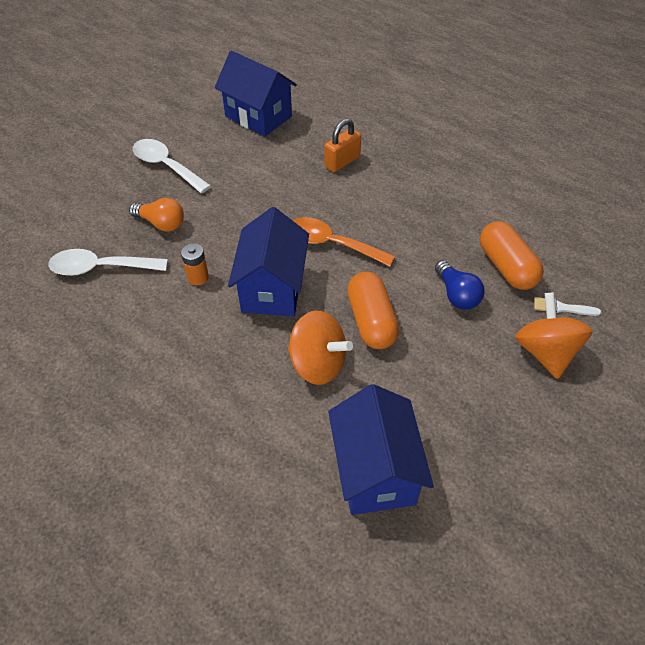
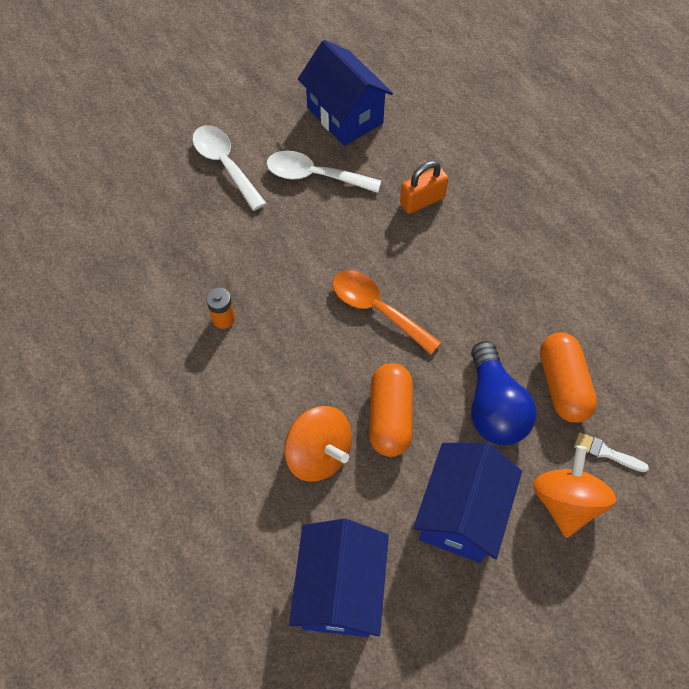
camera: 15 degrees right, 10 degrees up
white spoon [48,249,168,276] -> white spoon moved to [266,151,381,193]
orange light bulb [129,198,184,232] -> none
blue house [228,207,309,317] -> blue house moved to [413,442,522,563]
blue light bulb [435,260,485,310] -> blue light bulb [471,341,536,445], size x1.53

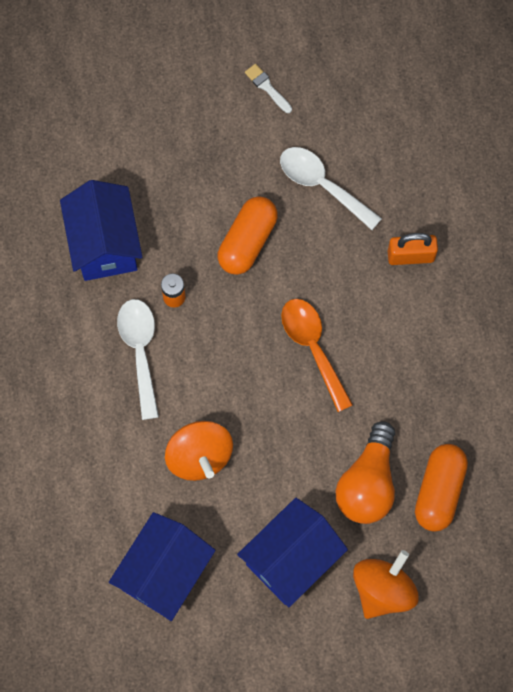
camera: 25 degrees right, 10 degrees up
white spoon [192,125,266,211] -> white spoon moved to [117,299,159,420]
blue house [298,40,393,146] -> blue house moved to [60,180,142,281]
orange capsule [369,363,413,457] -> orange capsule moved to [218,196,278,275]
blue light bulb [471,341,536,445] -> orange light bulb [336,421,395,524]
white brush [574,432,649,472] -> white brush moved to [245,64,292,113]

